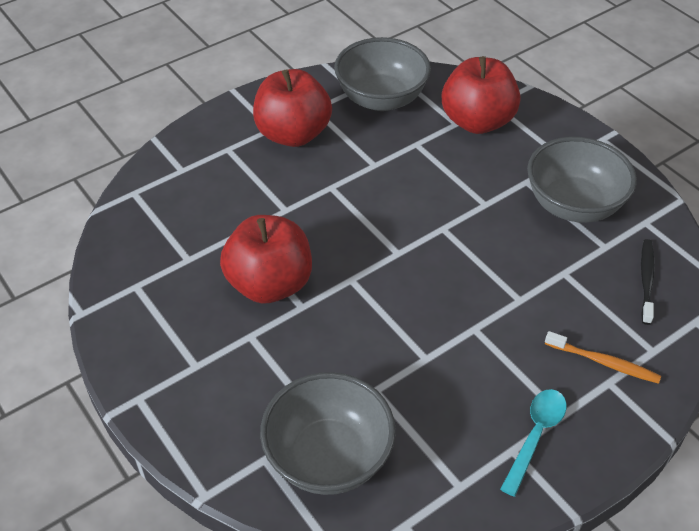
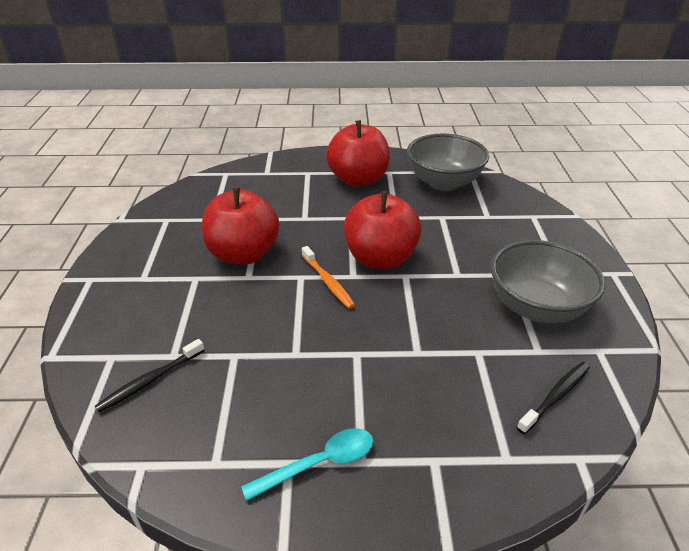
camera: 35 degrees right, 10 degrees down
grey bowl [260,372,396,495] -> black toothbrush [95,339,205,413]
red apple [442,56,520,134] -> red apple moved to [344,191,422,269]
orange toothbrush [545,331,661,384] -> orange toothbrush moved to [302,246,355,309]

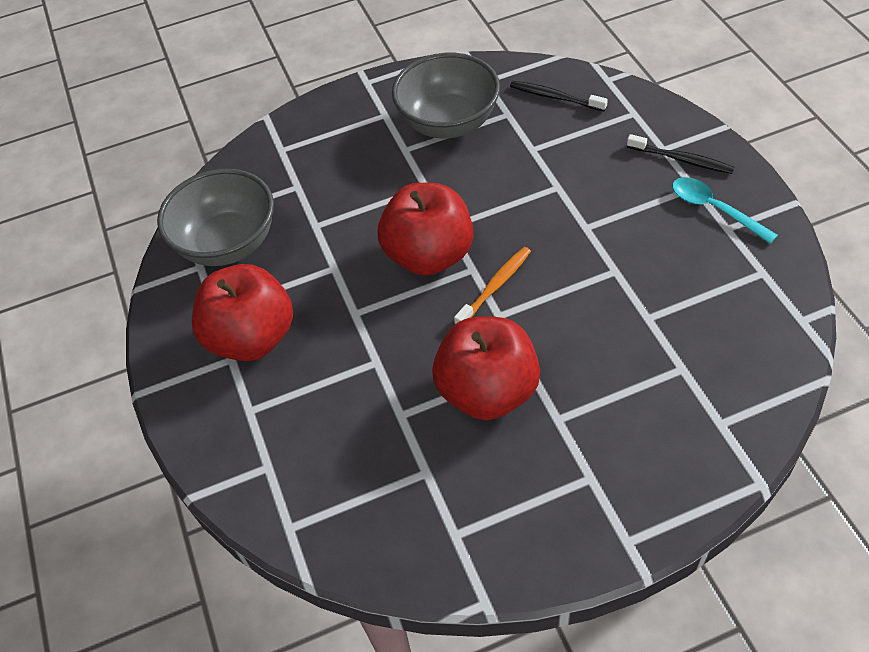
camera: 105 degrees left, 15 degrees up
black toothbrush [95,339,205,413] -> black toothbrush moved to [627,134,734,174]

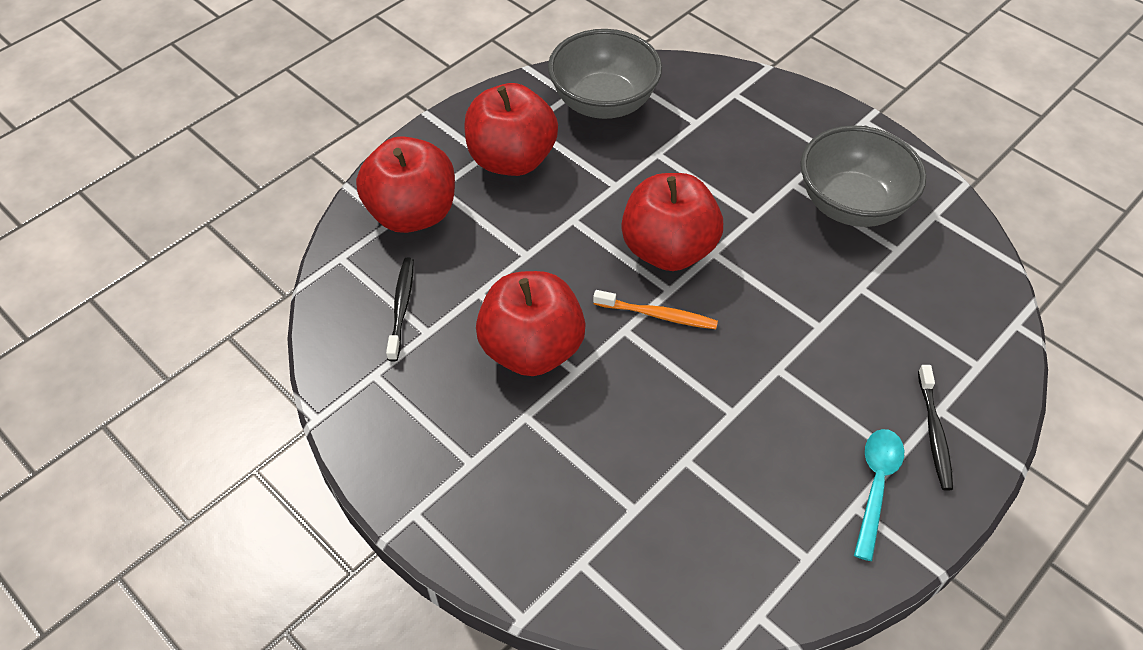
camera: 60 degrees right, 0 degrees up
black toothbrush [510,81,608,111] -> black toothbrush moved to [386,258,414,361]
none -> red apple [356,136,455,233]

